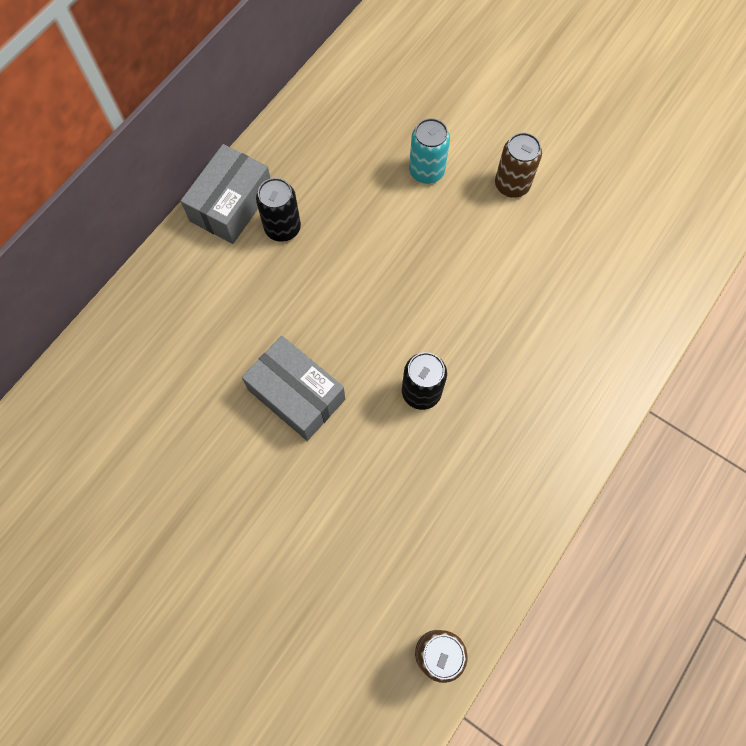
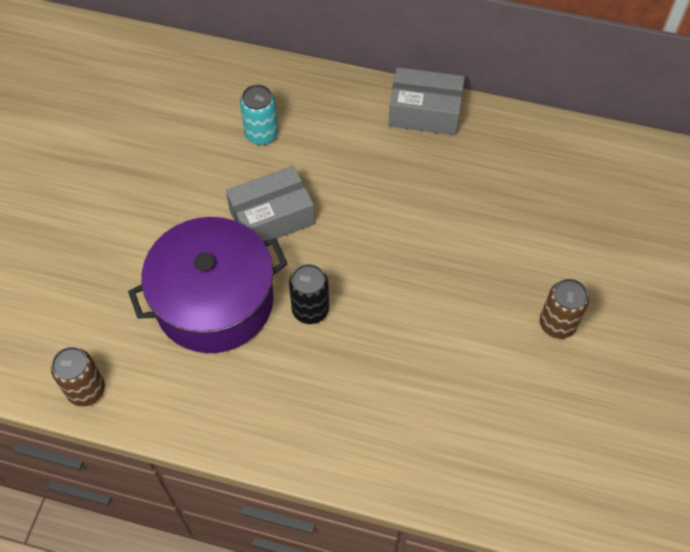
camera: 70 degrees right, 10 degrees down
grey box [242,336,345,441] -> grey box turned 45 degrees clockwise [226,166,315,241]
black can [256,178,301,242] -> none
turquoise can [409,118,450,184] -> turquoise can moved to [240,84,278,145]
none -> purple pot [128,217,288,353]

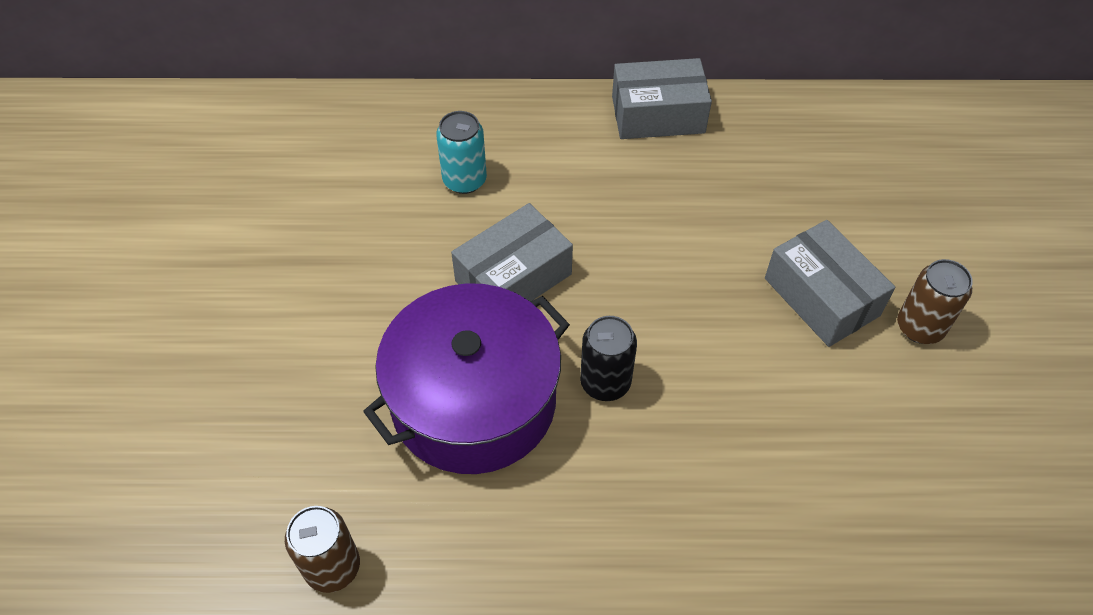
camera: 15 degrees left, 5 degrees down
none -> grey box [765,220,895,347]

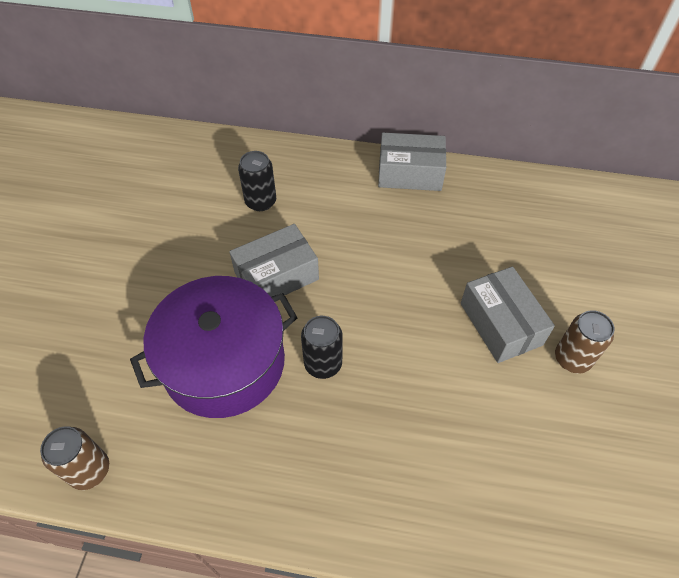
camera: 10 degrees right, 0 degrees up
turquoise can [436,111,487,194] -> black can [238,151,276,211]

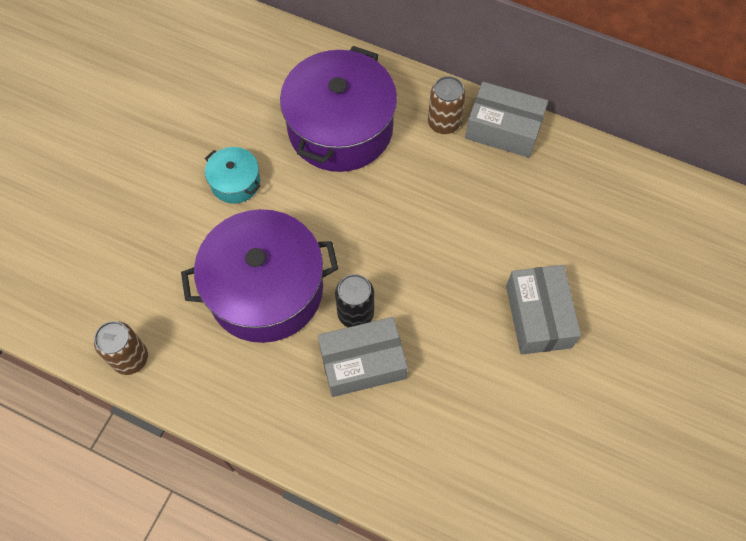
camera: 15 degrees right, 10 degrees up
grey box [229,224,319,297] -> grey box moved to [318,317,408,397]
black can [238,151,276,211] -> purple pot [280,46,397,172]
brown can [555,310,614,373] -> brown can moved to [428,76,466,134]
none -> turquoise pot [205,147,260,204]

